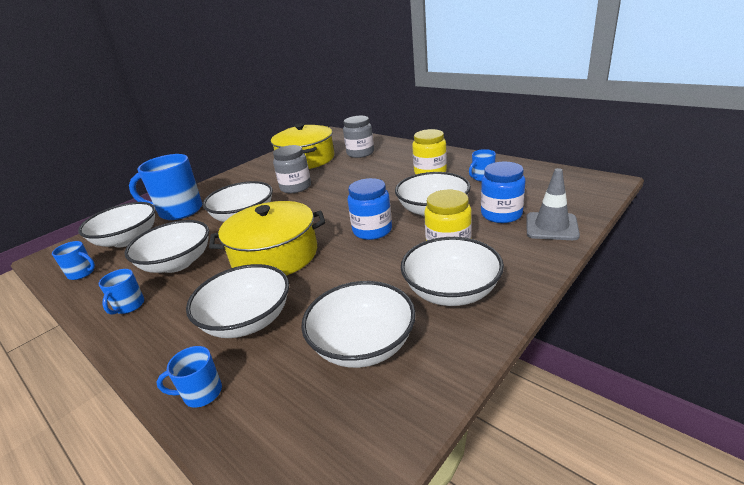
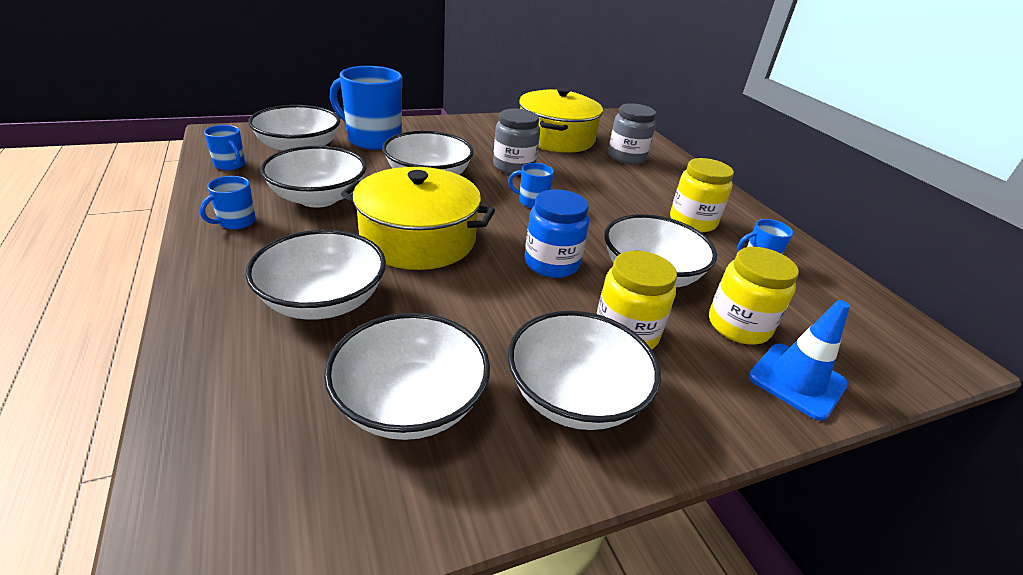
camera: 20 degrees right, 5 degrees up
blue mug [156,346,222,408] -> blue mug moved to [508,163,554,208]
blue jar [481,162,525,223] -> yellow jar [709,247,799,345]
grey traffic cone [526,168,580,240] -> blue traffic cone [748,300,850,421]

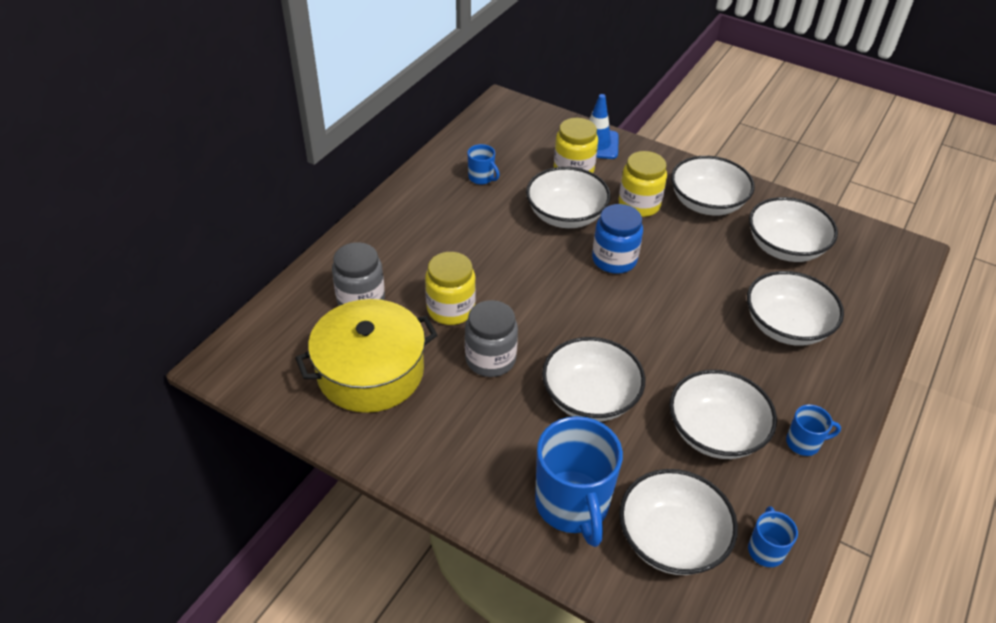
camera: 125 degrees left, 10 degrees up
yellow pot [341,167,495,270] -> none
blue mug [508,163,554,208] -> none
yellow jar [670,158,734,232] -> yellow jar moved to [425,252,476,325]

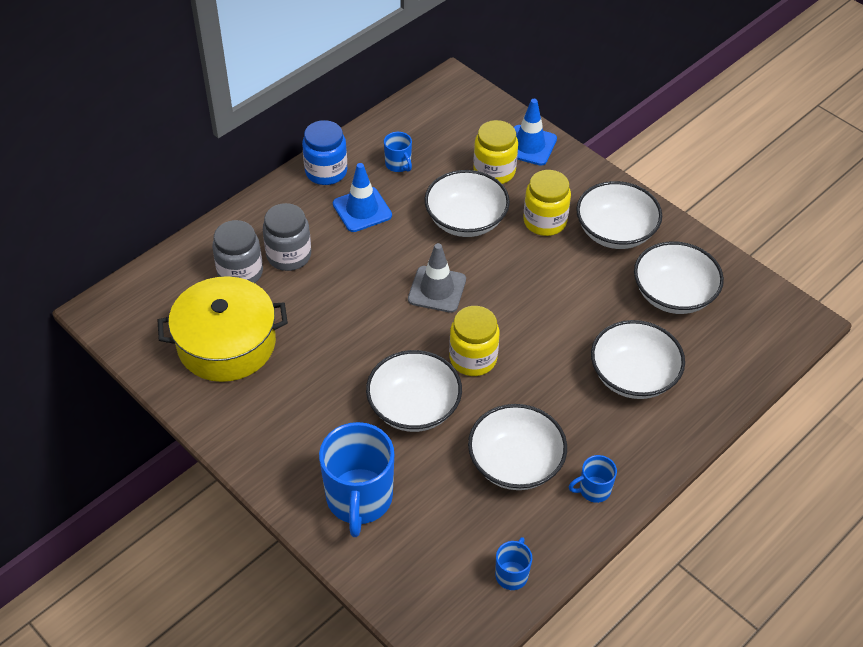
camera: 15 degrees right, 5 degrees up
yellow jar [425,252,476,325] -> yellow jar moved to [449,306,500,376]
grey jar [465,300,518,377] -> grey jar moved to [263,203,311,271]
blue jar [592,204,643,274] -> blue jar moved to [302,120,347,185]
white bowl [619,469,738,575] -> none
blue mug [786,404,841,456] -> blue mug turned 150 degrees clockwise [569,455,617,503]
none -> blue traffic cone [333,163,392,232]
none -> grey traffic cone [408,243,466,313]

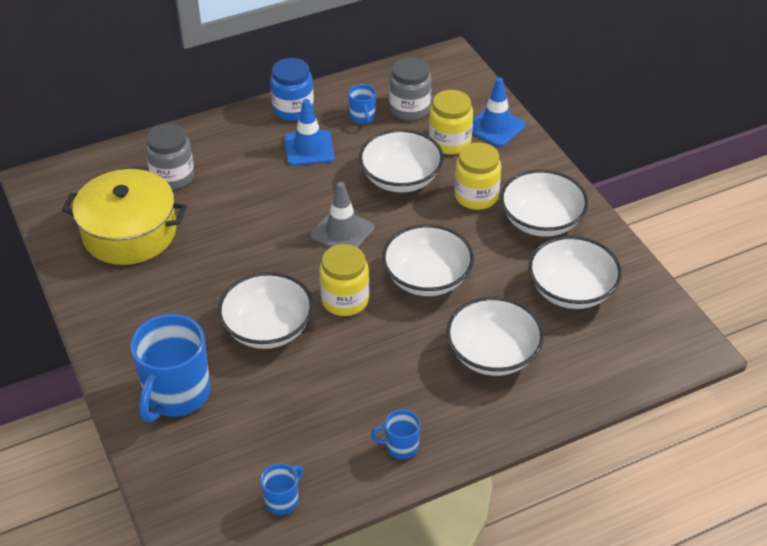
camera: 20 degrees right, 5 degrees down
grey jar [263,203,311,271] -> grey jar moved to [389,57,432,120]
white bowl [468,404,567,490] -> white bowl moved to [382,224,474,296]

